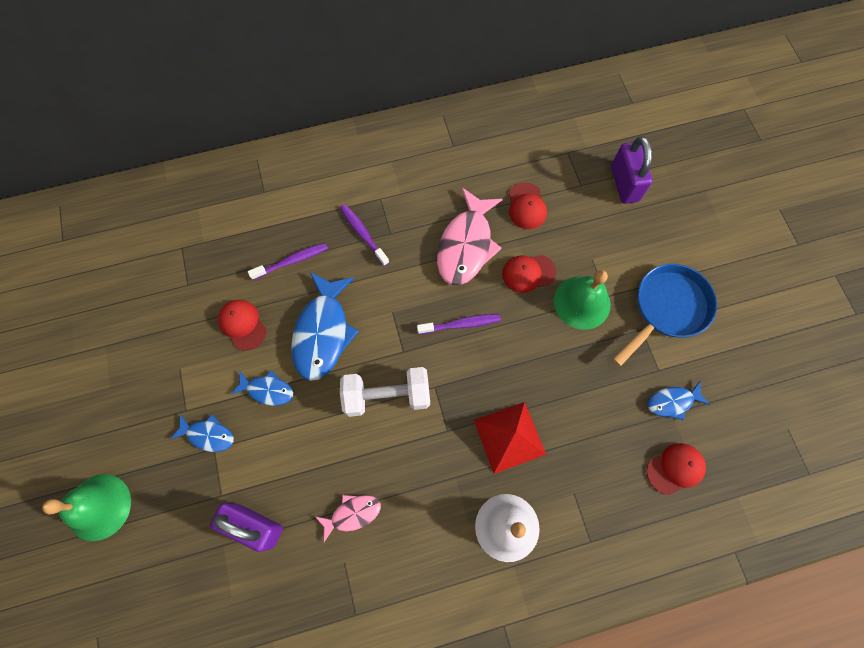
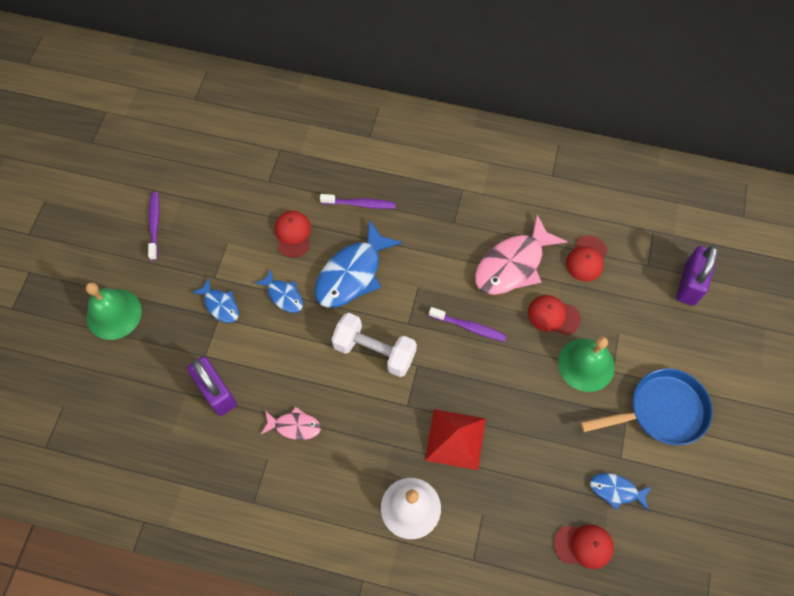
camera: 30 degrees right, 5 degrees down
purple toothbrush [340,204,389,266] -> purple toothbrush moved to [148,192,160,260]

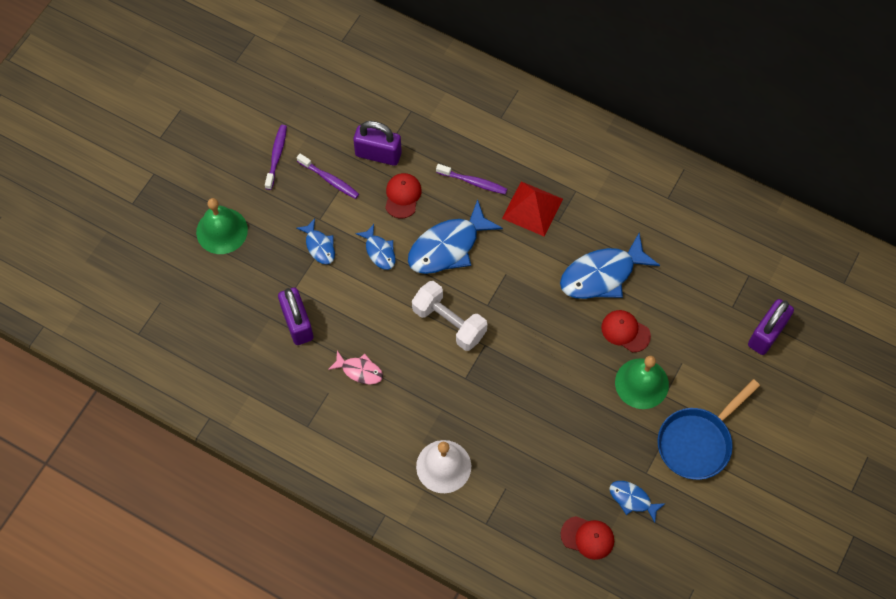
camera: 15 degrees right, 0 degrees up
red pyramid [425,409,486,470] -> red pyramid moved to [502,181,563,237]
purple toothbrush [429,307,507,342] -> purple toothbrush moved to [297,154,359,199]
pink fish [475,215,568,295] -> blue fish [560,233,660,299]
red cap [566,236,607,281] -> none
blue pan [580,368,713,445] -> blue pan turned 135 degrees clockwise [657,379,760,480]
none -> purple padlock [353,121,402,166]

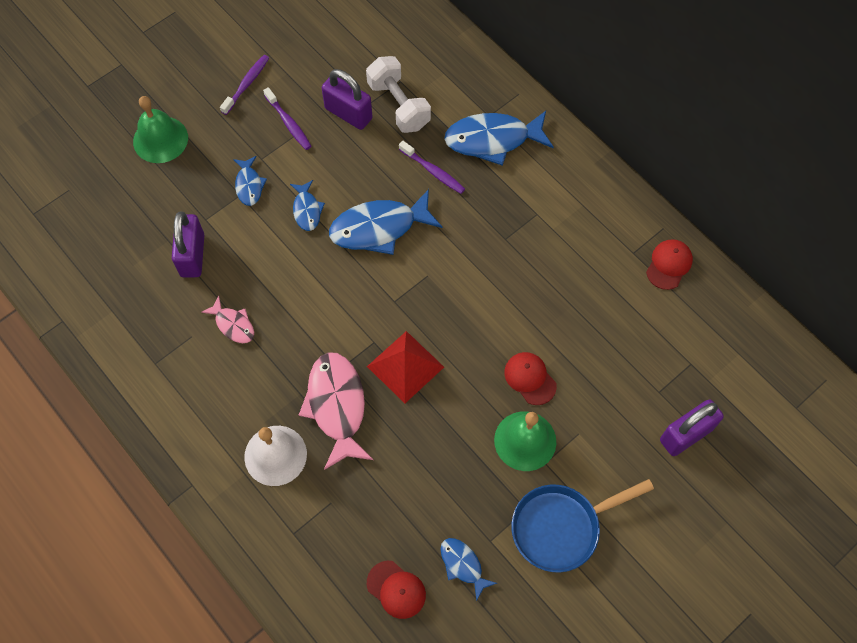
camera: 20 degrees right, 0 degrees up
red cap [385,173,422,218] -> red cap moved to [646,239,693,290]
white dumbbell [412,281,487,351] -> white dumbbell moved to [366,56,431,133]
red pyramid [502,181,563,237] -> red pyramid moved to [367,331,444,403]
blue fish [560,233,660,299] -> blue fish moved to [444,111,554,166]
none -> pink fish [299,352,373,470]

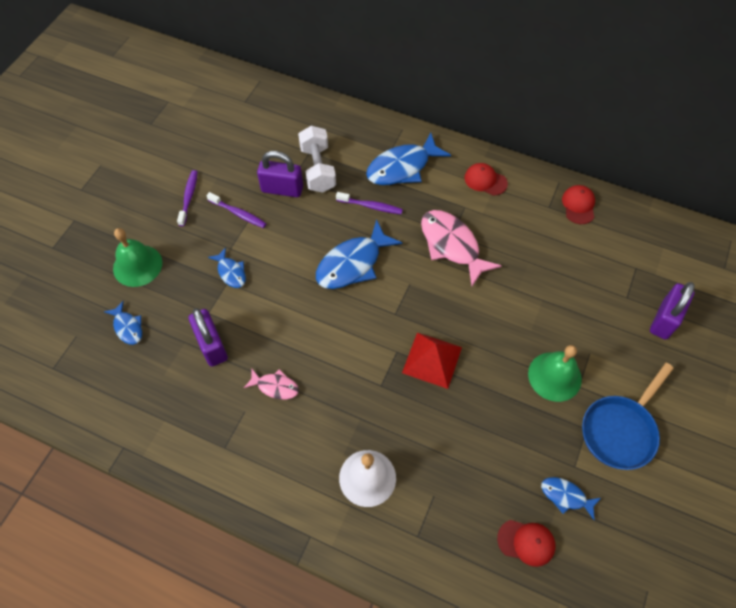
camera: 25 degrees left, 5 degrees down
blue fish [290,180,325,231] -> blue fish moved to [104,301,142,345]
pink fish [299,352,373,470] -> pink fish moved to [421,210,502,286]
white dumbbell [366,56,431,133] -> white dumbbell turned 45 degrees clockwise [298,126,336,193]
red cap [504,352,557,405] -> red cap moved to [465,163,508,196]

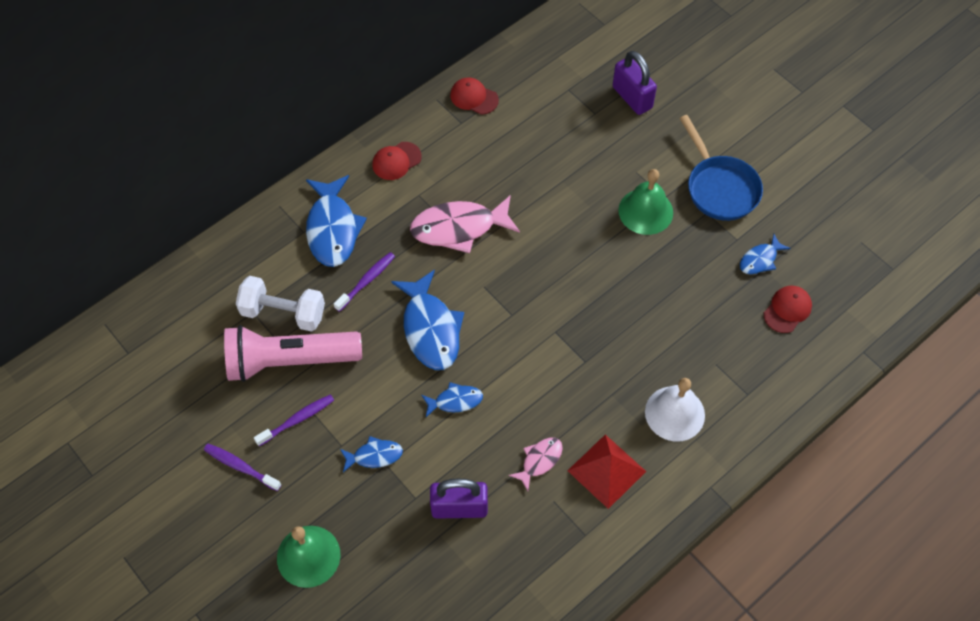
camera: 65 degrees left, 0 degrees up
blue fish [104,301,142,345] -> blue fish moved to [422,382,483,417]
purple padlock [257,151,303,197] -> pink flashlight [224,325,362,382]
red pyramid [402,333,462,389] -> red pyramid moved to [568,434,646,509]

